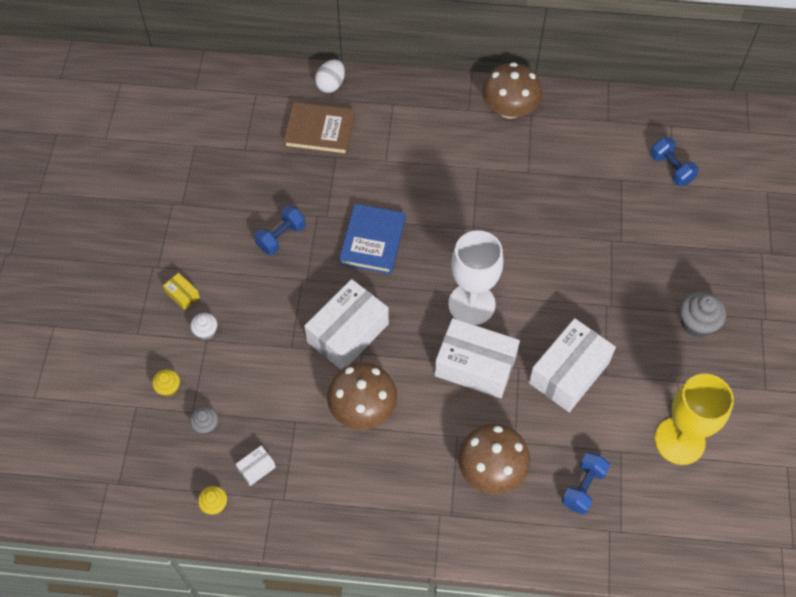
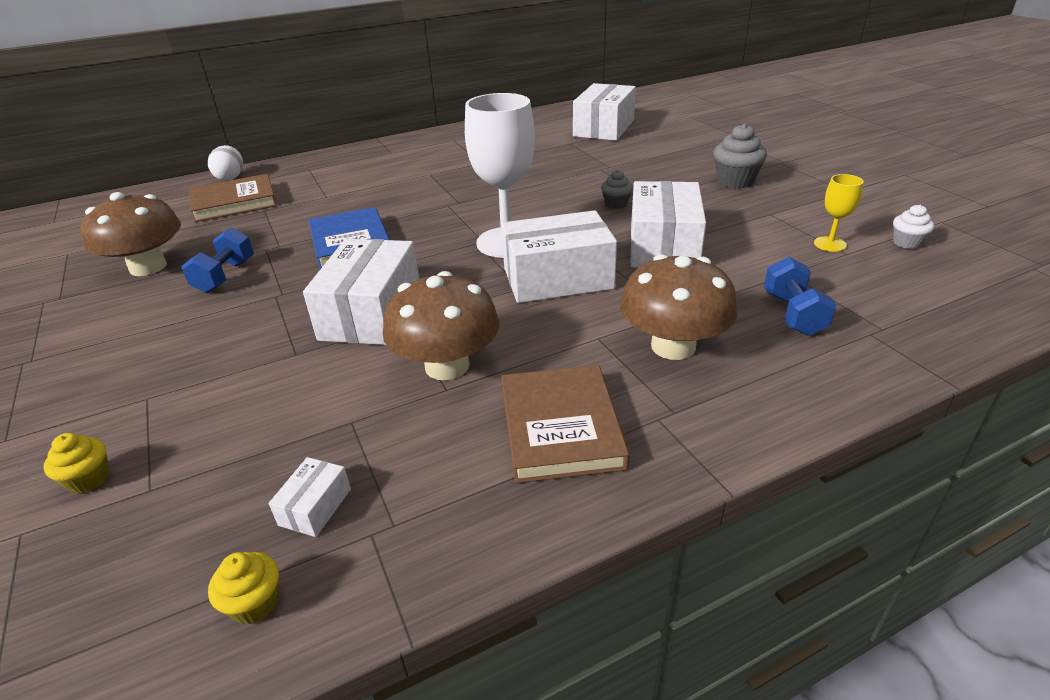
camera: 30 degrees left, 25 degrees down
yellow box [163,273,200,310] -> none
white cupcake [190,313,217,340] -> white cupcake moved to [893,205,934,249]
grey cupcake [190,407,218,435] -> grey cupcake moved to [601,170,633,209]
brown mushroom [482,62,542,119] -> brown mushroom moved to [80,192,181,276]
blue dumbbell [650,137,699,186] -> white box [573,83,636,141]
yellow goblet [655,374,734,465] -> yellow goblet [814,174,864,252], size x0.47
none -> brown book [501,365,630,483]

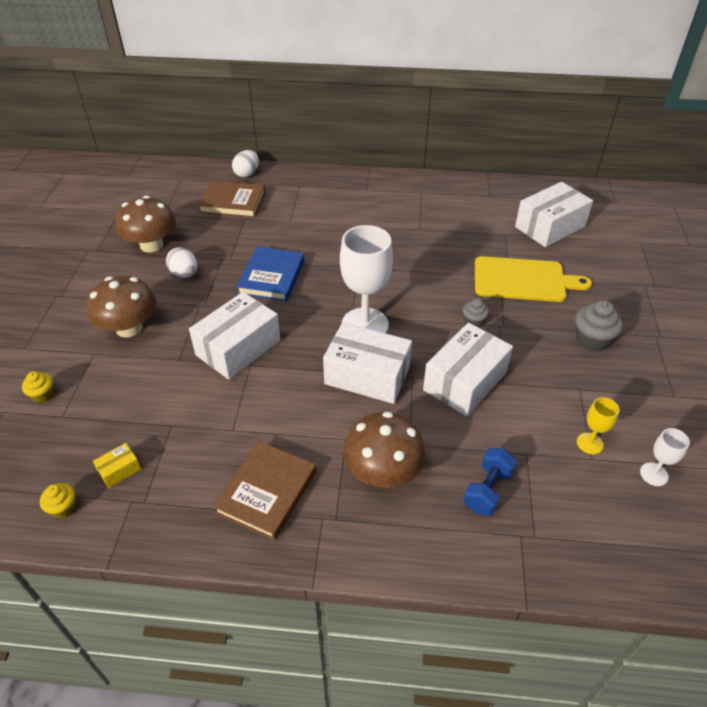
camera: 30 degrees right, 10 degrees up
blue dumbbell [181,227,254,293] -> white egg [166,247,197,278]
white box [269,457,351,537] -> yellow box [93,443,141,488]
brown mushroom [383,271,499,380] -> brown mushroom moved to [86,276,156,338]
white cupcake [893,205,934,249] -> white goblet [640,428,690,486]
none -> yellow cutting board [475,256,592,302]

